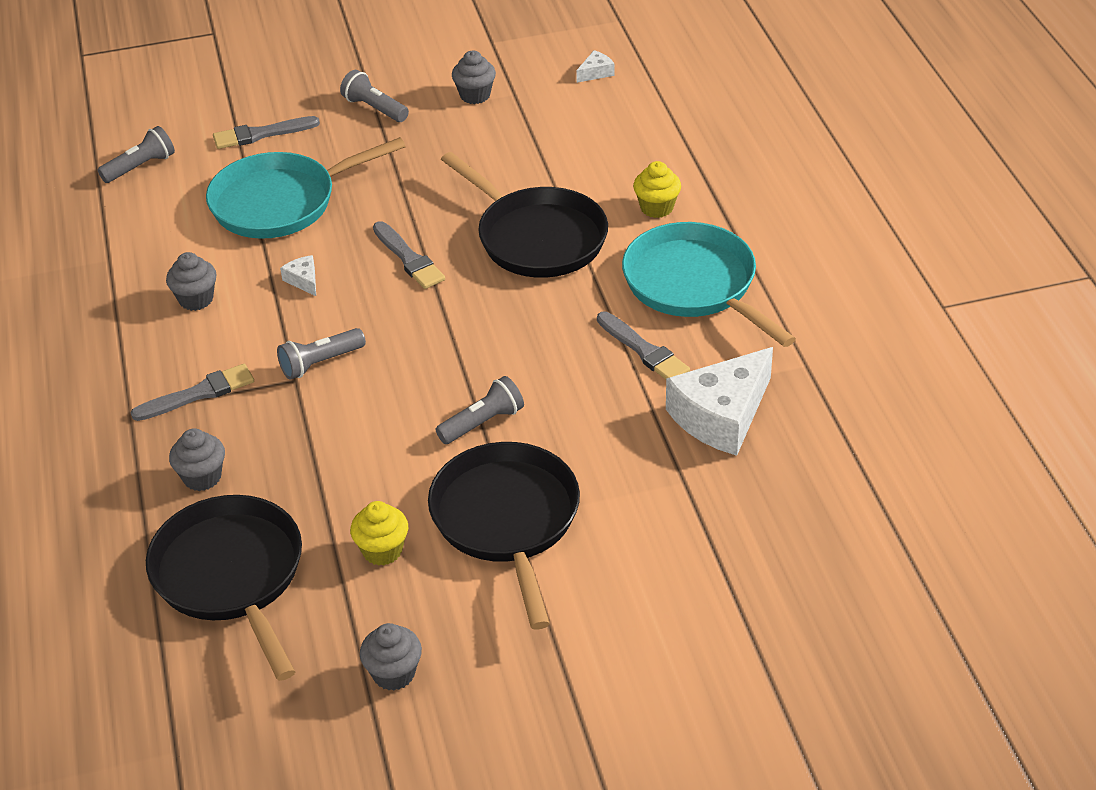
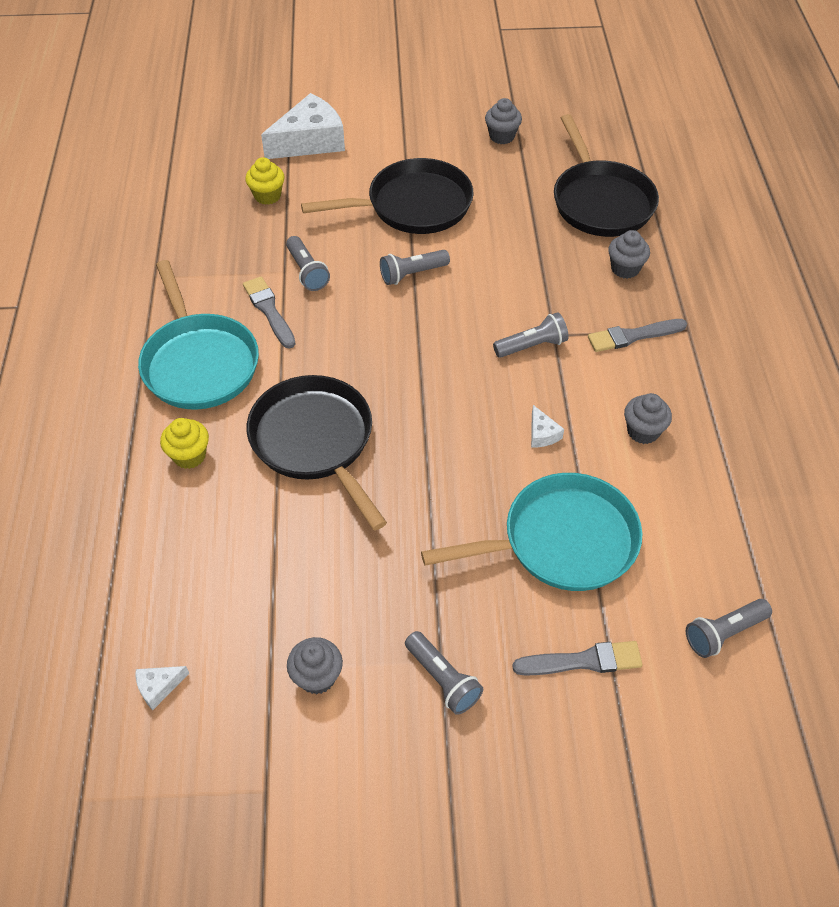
camera: 170 degrees left, 10 degrees up
yellow cupcake [350,501,408,566] -> yellow cupcake moved to [245,157,285,205]
grey brush [373,221,445,289] -> none
black pan [428,442,580,630] -> black pan turned 105 degrees counterclockwise [301,158,474,234]
white cheese [666,347,773,456] -> white cheese moved to [261,93,345,159]
none -> grey flashlight [286,236,330,291]

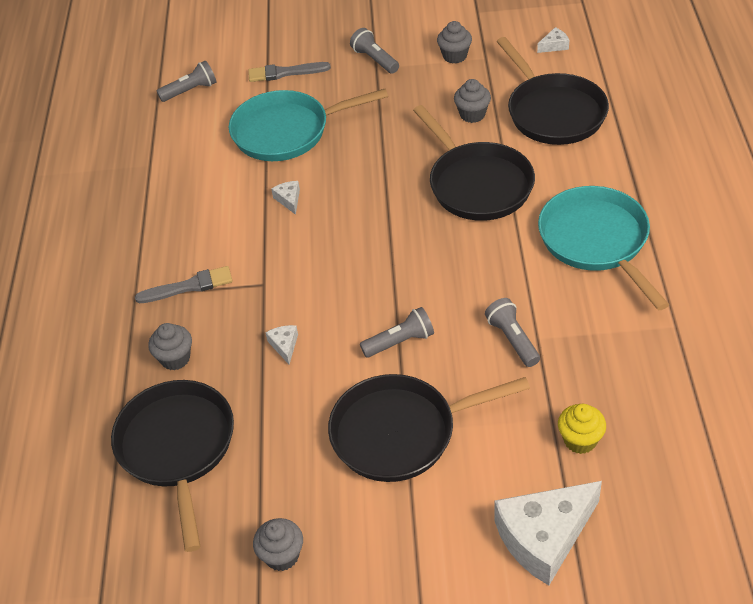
camera: 175 degrees left, 5 degrees down
yellow cupcake [160,418,209,469] -> none
grey brush [243,277,296,349] -> none
grey flashlight [493,312,569,358] -> none
grey cupcake [624,393,672,444] -> grey cupcake moved to [454,79,491,123]
none -> white cheese [265,325,298,365]
none -> black pan [496,37,609,145]

